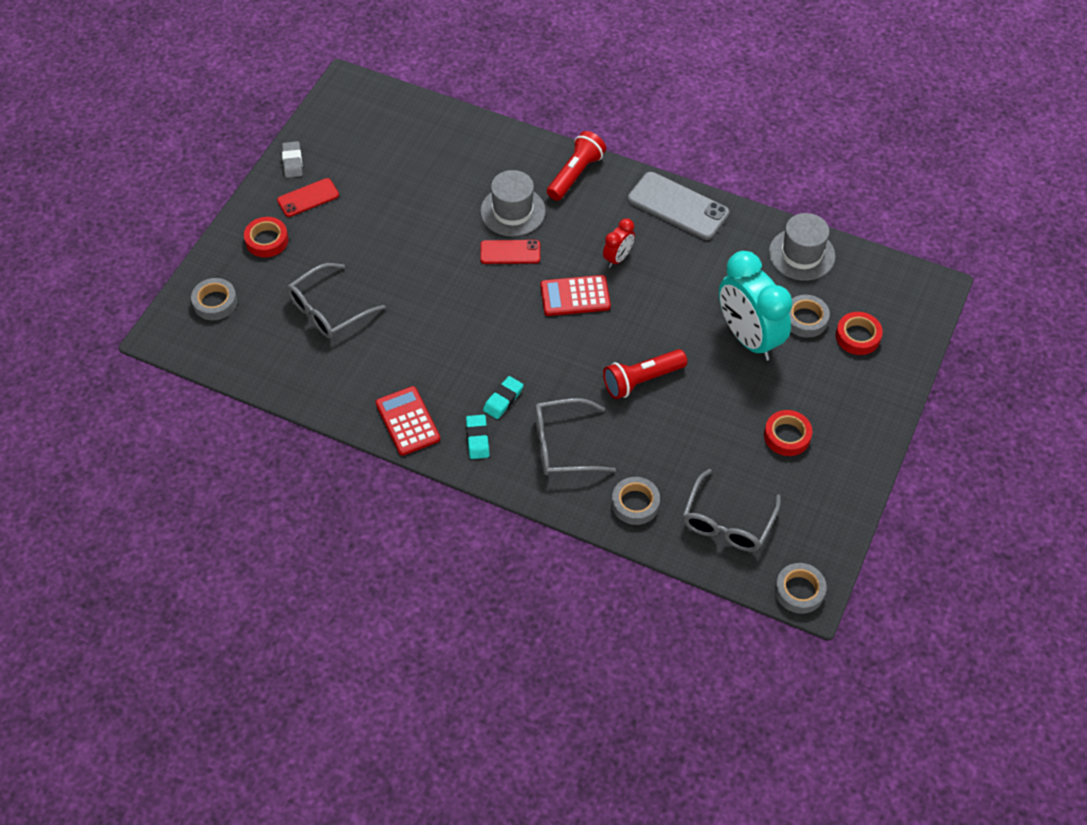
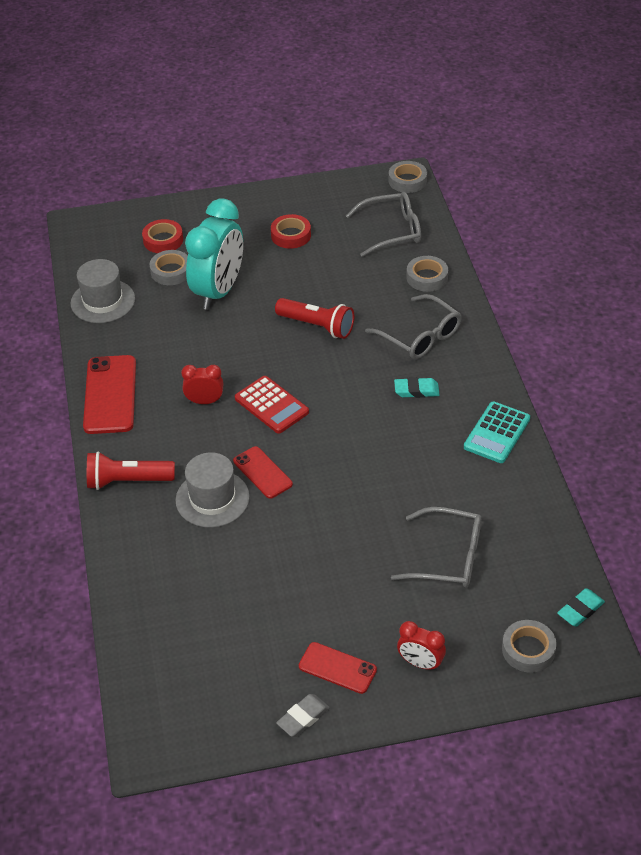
camera: 125 degrees left, 10 degrees down
red tape [244,217,288,257] -> red clock [397,621,446,670]
red calculator [376,386,440,456] -> turquoise calculator [464,402,530,463]
turquoise eraser [466,415,490,459] -> turquoise eraser moved to [557,588,605,627]
grey phone [628,172,730,240] -> red phone [83,355,136,434]

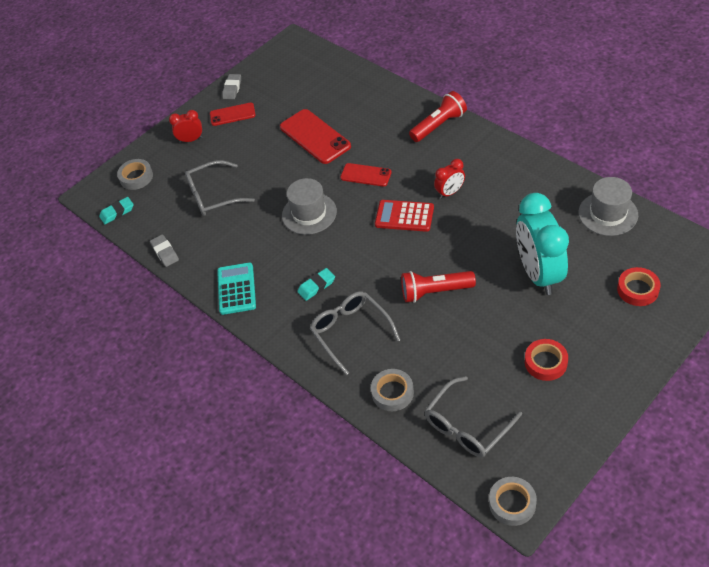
camera: 150 degrees right, 5 degrees up
red phone [83,355,136,434] -> red phone moved to [280,109,351,164]
grey tape [150,250,188,285] -> none
grey hat [175,452,250,528] -> grey hat moved to [282,178,337,235]
grey glasses [365,294,461,359] -> grey glasses turned 45 degrees clockwise [310,291,400,375]
turquoise eraser [557,588,605,627] -> turquoise eraser turned 45 degrees clockwise [99,197,134,224]
none -> grey eraser [150,234,179,267]

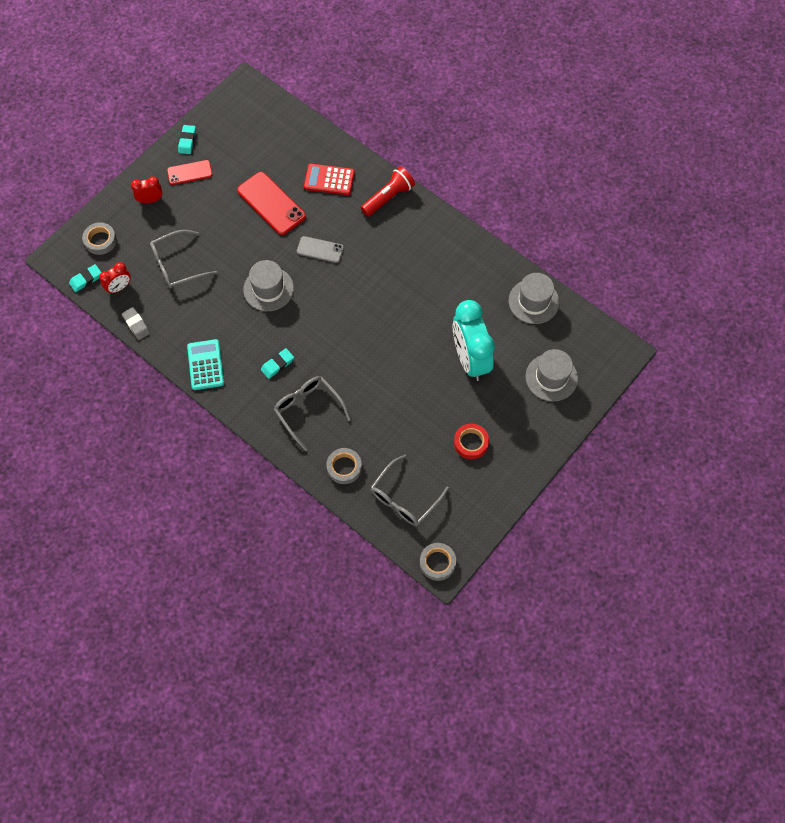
camera: 10 degrees left, 15 degrees up
grey eraser [222,74,241,99] -> turquoise eraser [178,125,196,154]
red phone [340,163,392,187] -> grey phone [297,236,344,263]
red calculator [375,200,434,232] -> red calculator moved to [304,164,355,195]
red flashlight [401,271,476,303] -> none
red clock [434,159,465,199] -> red clock moved to [99,262,131,294]
red tape [617,267,661,306] -> grey hat [525,349,578,401]

